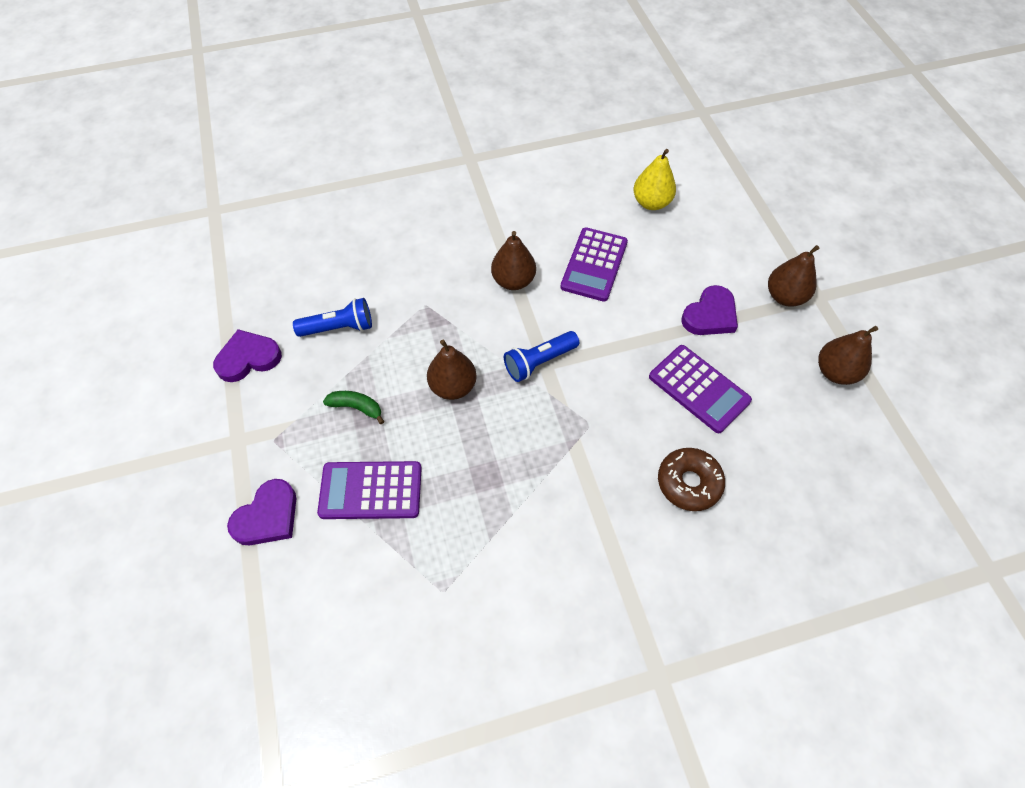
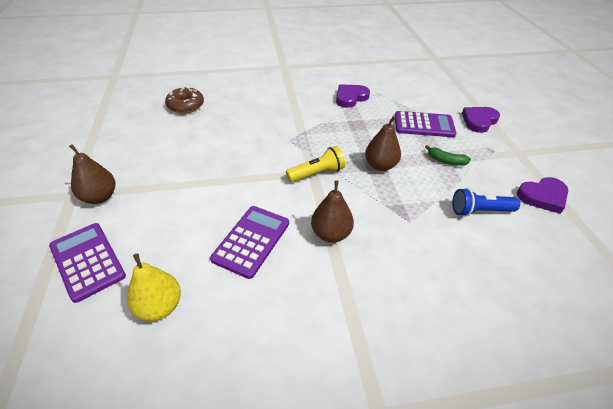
camera: 175 degrees left, 15 degrees down
blue flashlight [504,331,579,382] -> yellow flashlight [286,146,345,182]
purple calculator [649,345,752,433] -> purple calculator moved to [49,223,126,303]
brown donut [658,448,725,511] -> brown donut moved to [165,87,204,114]
purple heart [681,285,738,335] -> purple heart moved to [336,84,370,108]
brown pear [818,326,878,385] -> none

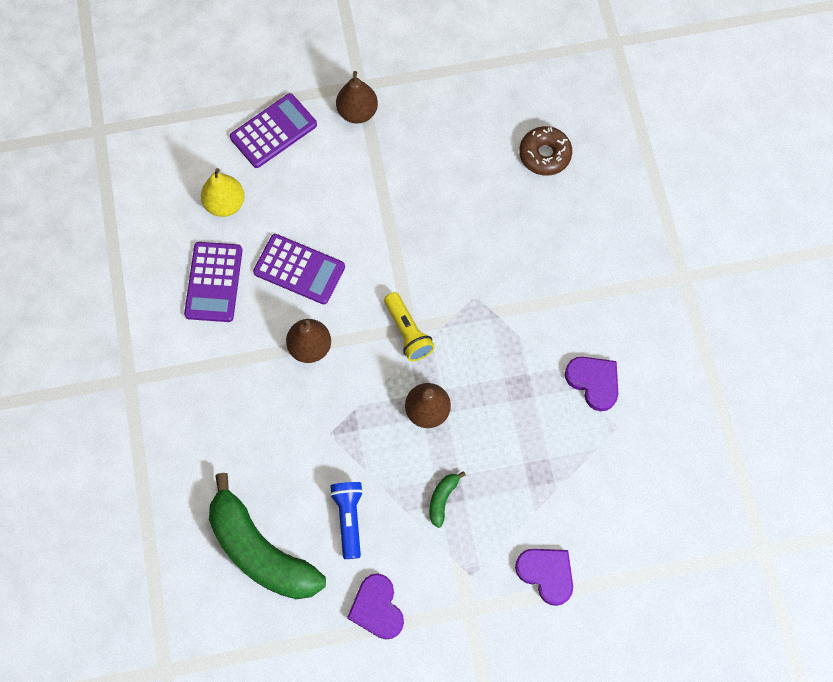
camera: 90 degrees right, 25 degrees up
purple calculator [395,111,456,137] -> purple calculator moved to [184,242,243,322]
none -> green banana [209,473,326,599]

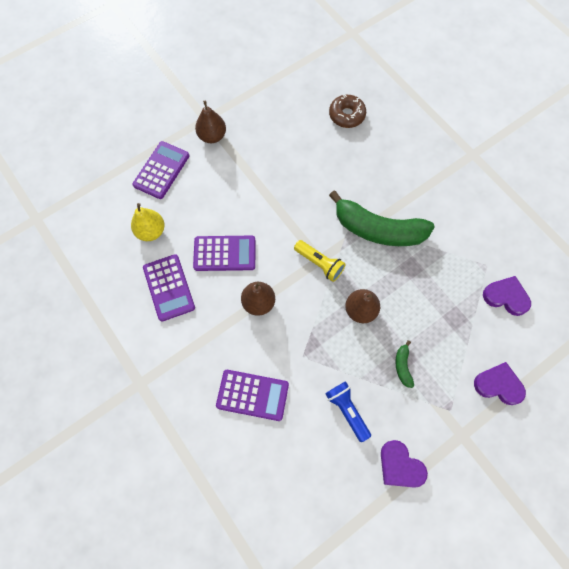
camera: 25 degrees left, 0 degrees up
green banana [209,473,326,599] -> green banana moved to [329,190,435,246]
purple heart [565,357,618,411] -> purple heart moved to [483,276,531,316]
none -> purple calculator [216,370,289,421]

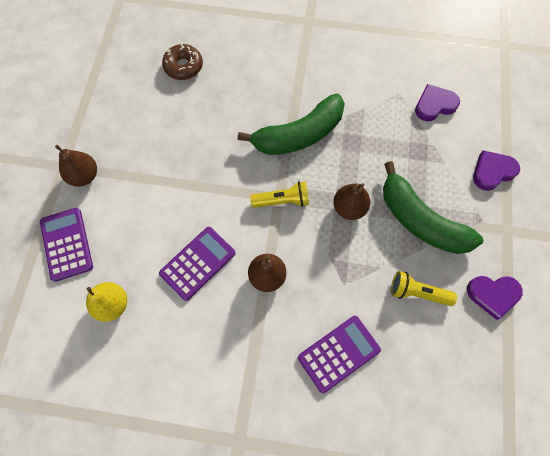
camera: 45 degrees left, 0 degrees up
purple calculator [143,254,195,322] -> none
blue flashlight [325,381,371,442] -> yellow flashlight [391,271,457,306]
green banana [395,340,414,388] -> green banana [383,161,483,254], size x2.50

